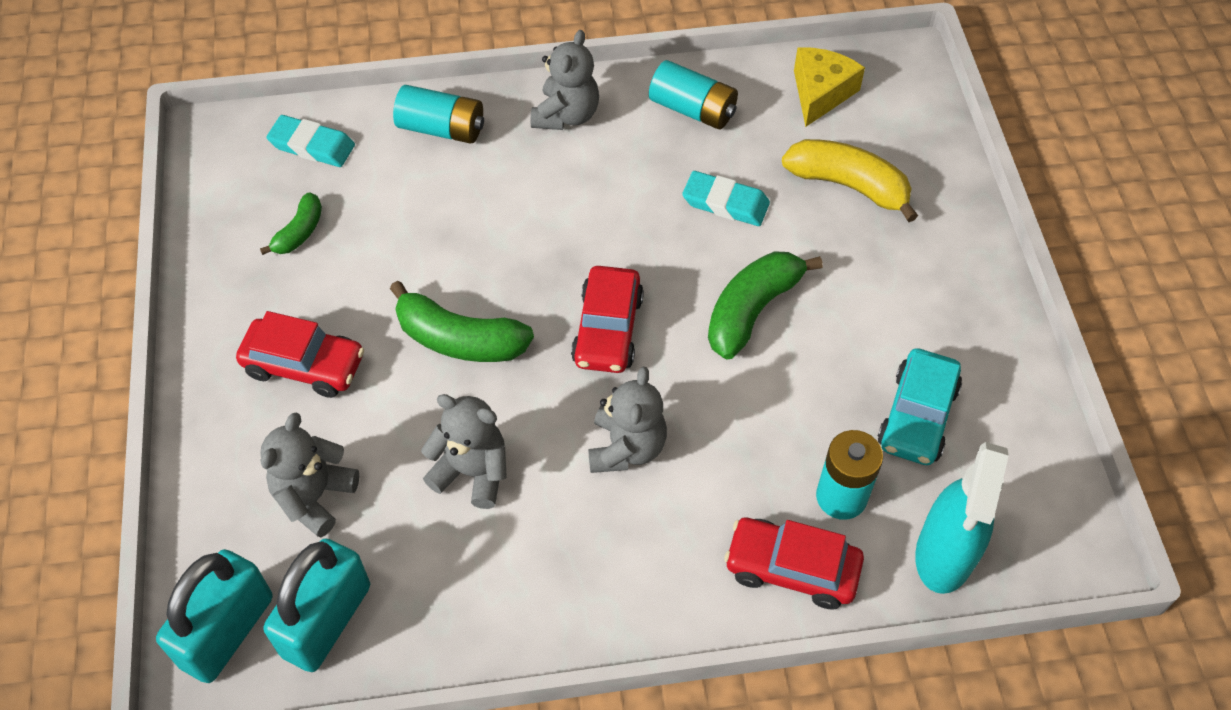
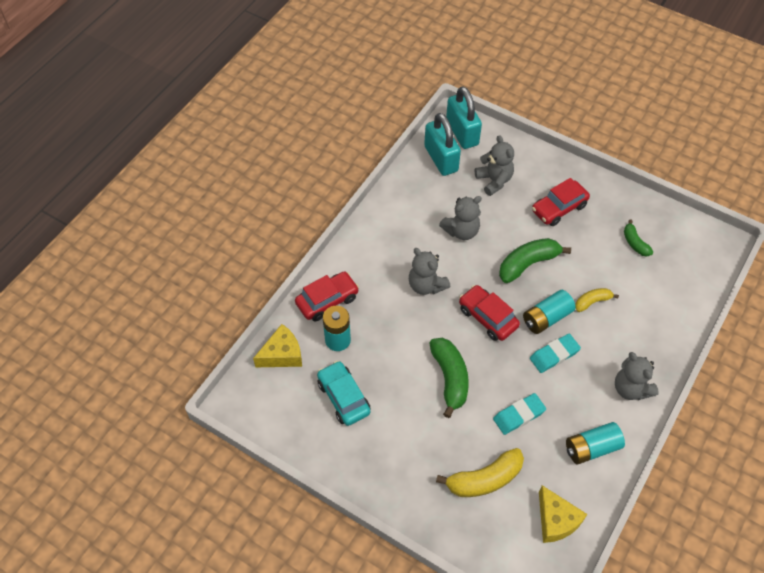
camera: 130 degrees right, 0 degrees up
turquoise eraser [266,115,355,167] -> turquoise eraser moved to [530,334,581,373]
turquoise battery [393,85,484,144] -> turquoise battery moved to [523,290,575,334]
turquoise spray bottle [915,442,1009,594] -> yellow cheese [253,324,302,367]
none -> yellow banana [575,288,619,312]

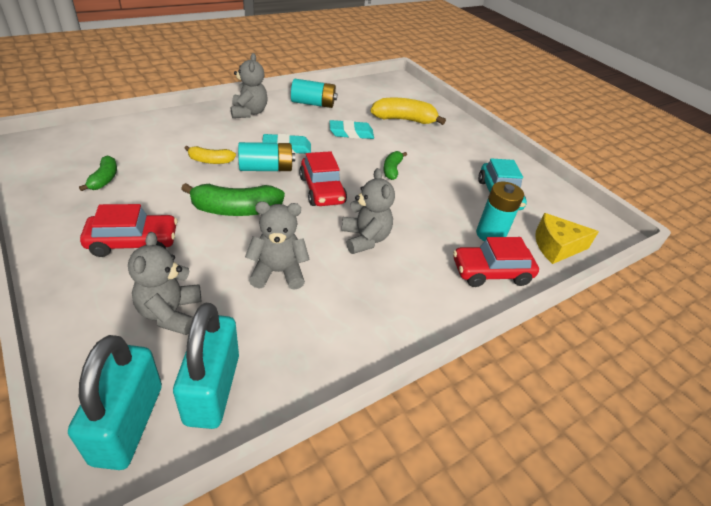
camera: 160 degrees left, 15 degrees down
green banana [429,338,469,418] -> green banana [383,151,407,180], size x0.57
yellow cheese [539,485,587,543] -> none

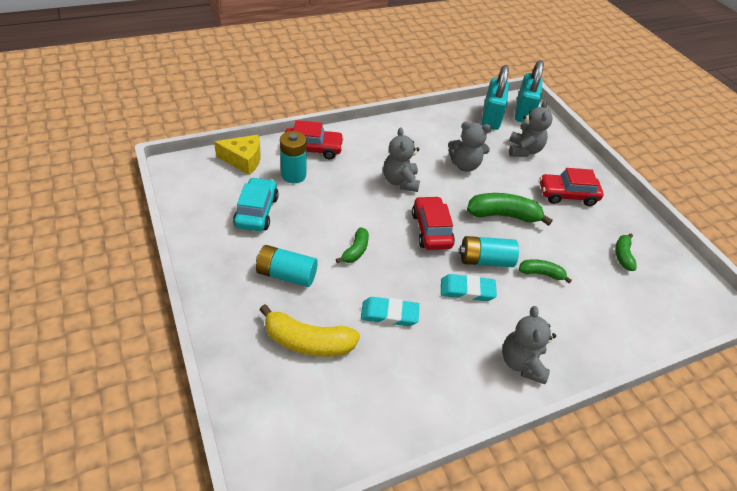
camera: 170 degrees left, 5 degrees up
yellow banana [184,146,236,164] -> green banana [519,259,572,283]
turquoise battery [291,79,337,108] -> turquoise battery moved to [256,245,318,287]

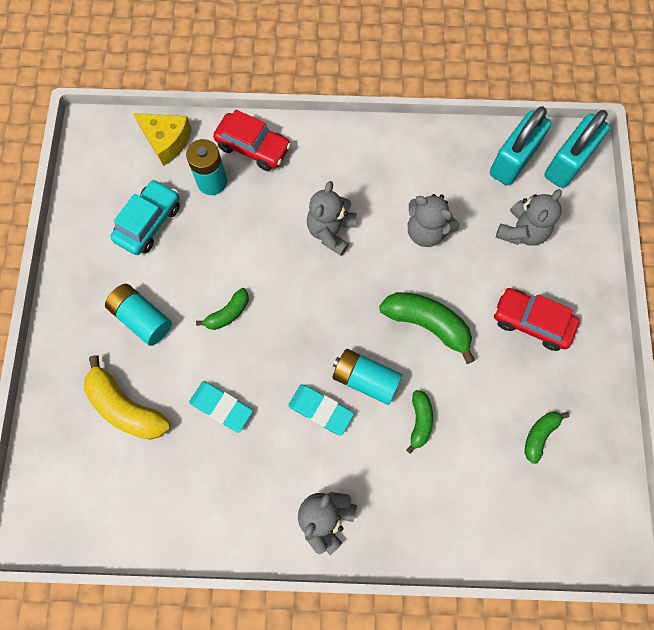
camera: 30 degrees right, 25 degrees up
red car [412,196,455,250] -> none
green banana [519,259,572,283] -> green banana turned 60 degrees clockwise [406,390,433,454]

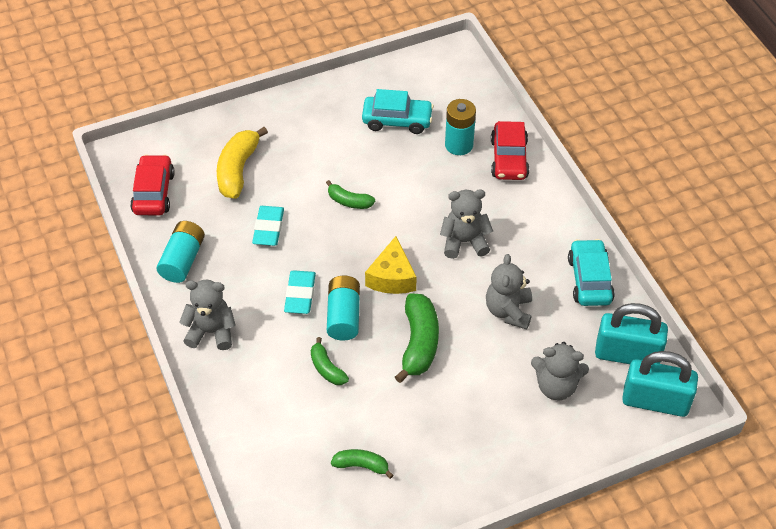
camera: 65 degrees right, 20 degrees down
turquoise battery [105,284,172,346] -> turquoise battery moved to [156,221,205,283]
yellow cheese [133,113,192,166] -> yellow cheese moved to [365,236,417,294]
green banana [406,390,433,454] -> green banana turned 75 degrees clockwise [311,337,349,385]
red car [493,288,580,351] -> red car moved to [130,154,175,215]
none -> turquoise car [568,239,615,306]

